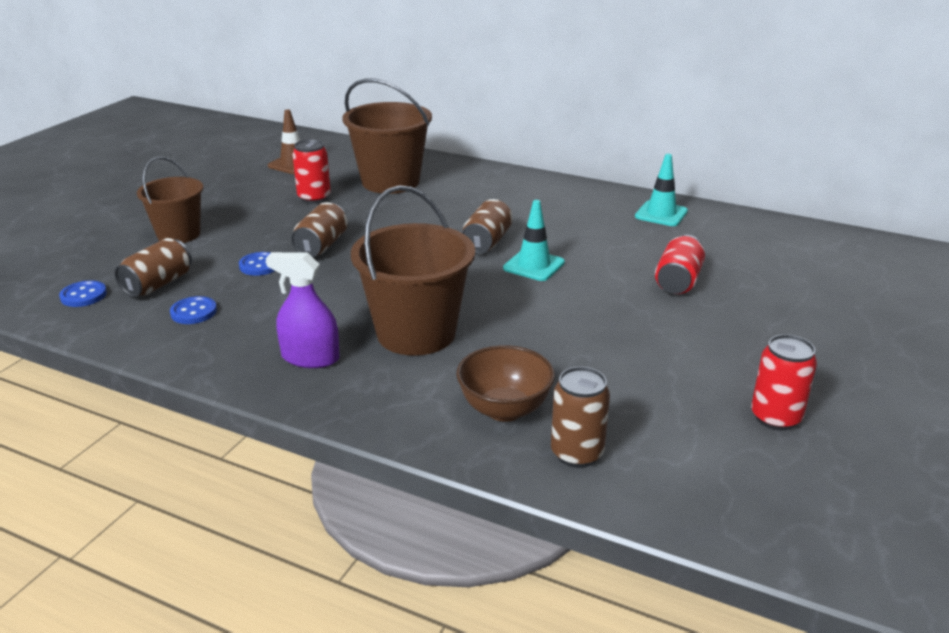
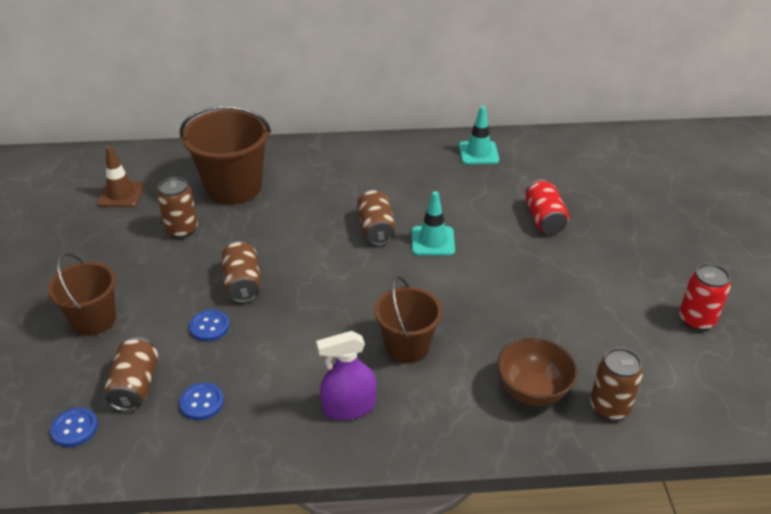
camera: 30 degrees left, 10 degrees up
red can [293,139,331,204] -> brown can [157,177,198,238]
brown bucket [351,185,475,356] -> brown bucket [374,276,443,363], size x0.64

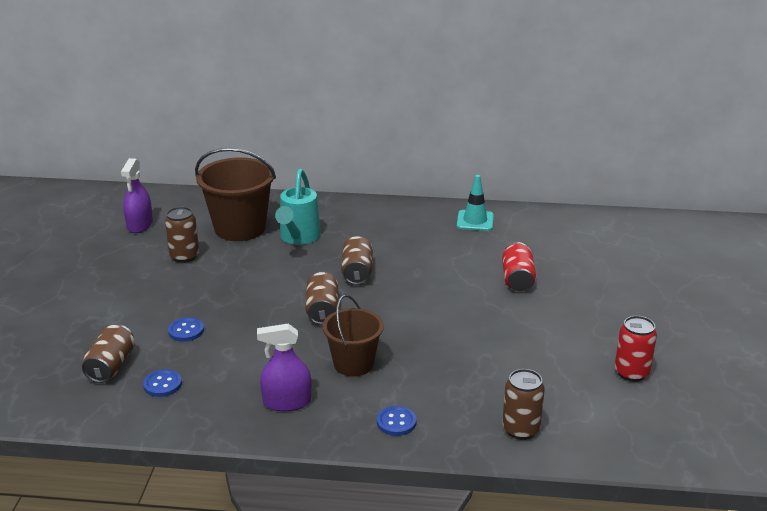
camera: 10 degrees right, 10 degrees down
brown bucket [48,253,116,336] -> none
blue button [50,408,98,447] -> blue button moved to [377,406,417,436]
brown traffic cone [97,146,145,207] -> purple spray bottle [121,158,153,233]
brown can [221,241,261,303] -> brown can moved to [305,272,338,325]
turquoise traffic cone [412,191,455,256] -> none
brown bowl [497,338,577,406] -> none
none -> turquoise watering can [275,169,321,245]

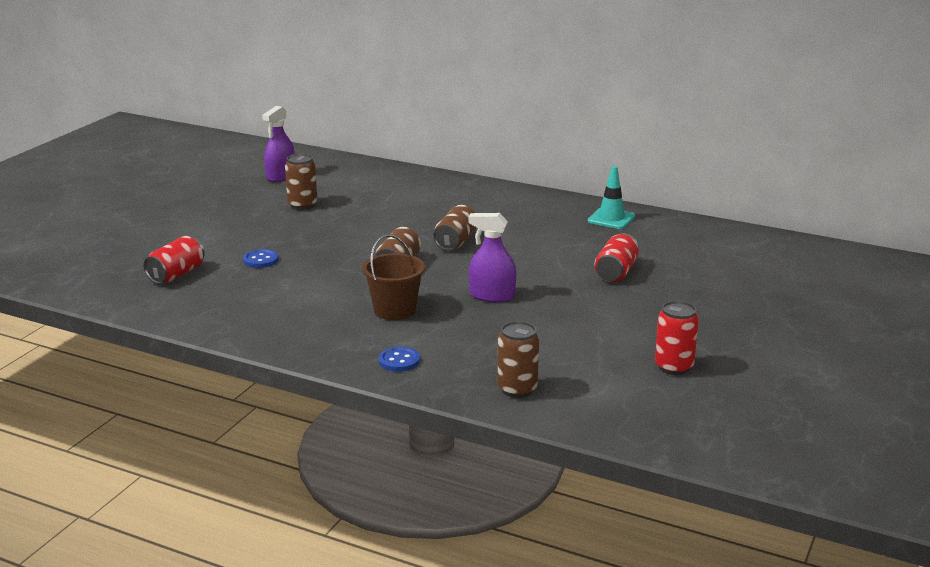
camera: 20 degrees right, 5 degrees down
brown can [82,324,135,383] -> red can [143,236,205,284]
blue button [143,369,182,397] -> none
brown bucket [195,148,276,241] -> none
purple spray bottle [257,324,311,411] -> purple spray bottle moved to [469,213,516,302]
turquoise watering can [275,169,321,245] -> none

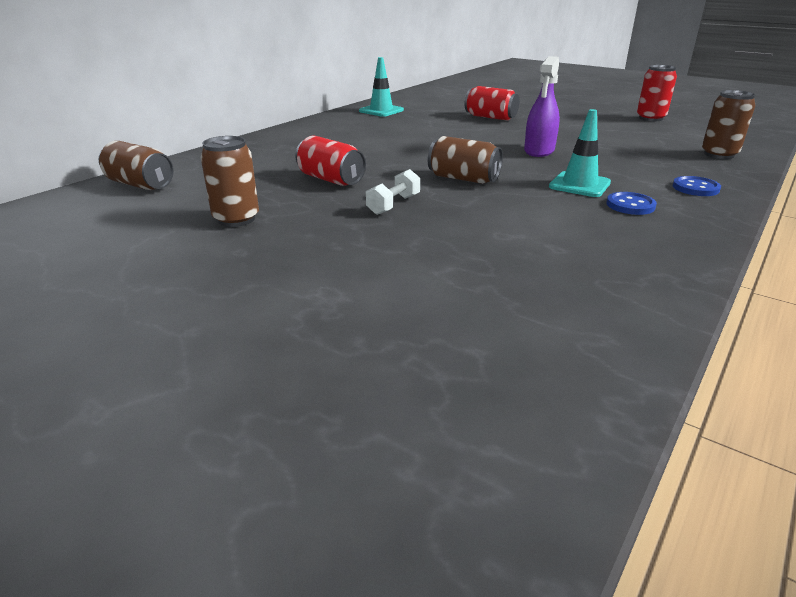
camera: 80 degrees left, 5 degrees up
red can [143,236,205,284] -> red can moved to [295,136,366,186]
blue button [243,249,279,268] -> blue button moved to [606,192,657,215]
purple spray bottle [262,106,295,182] -> none
brown bucket [362,234,425,320] -> turquoise traffic cone [549,109,611,197]
brown can [433,205,477,251] -> brown can moved to [99,141,174,190]
none -> white dumbbell [366,169,420,215]

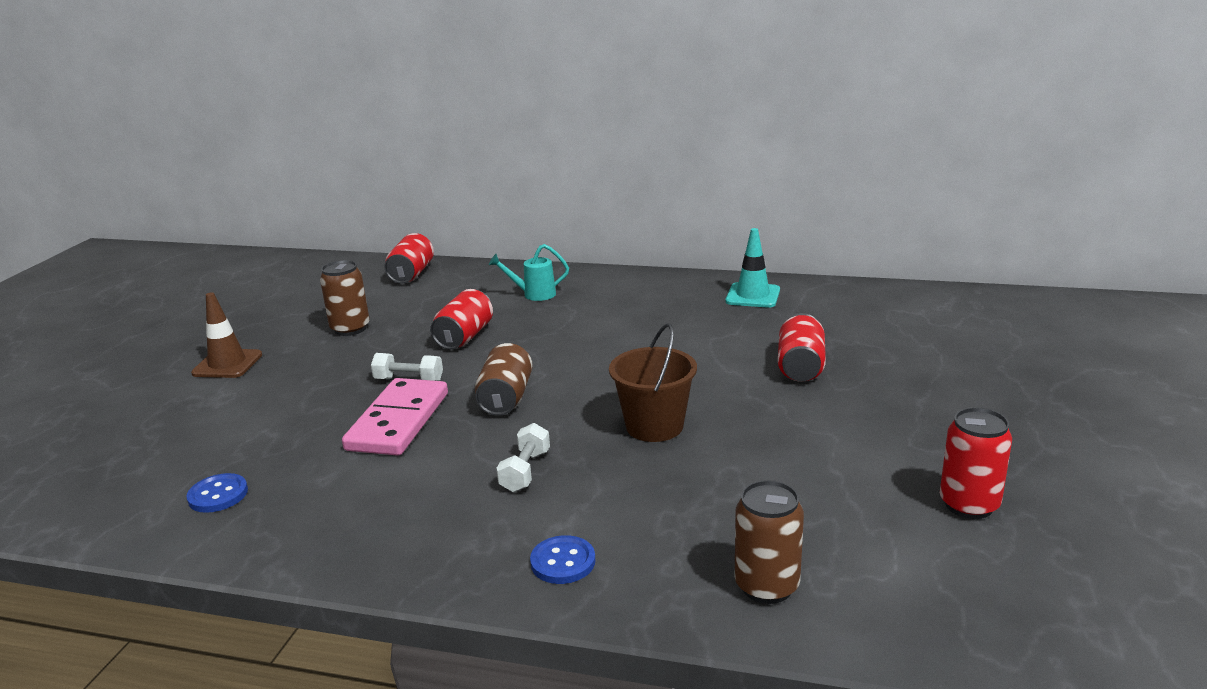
camera: 70 degrees right, 5 degrees down
brown can [99,141,174,190] -> red can [384,233,434,284]
purple spray bottle [524,56,560,157] -> brown bucket [609,323,697,442]
turquoise traffic cone [549,109,611,197] -> white dumbbell [496,423,550,492]
blue button [606,192,657,215] -> blue button moved to [186,473,248,513]
none -> brown traffic cone [191,292,262,378]
none -> pink domino [342,378,448,456]
none -> turquoise watering can [489,244,569,301]

